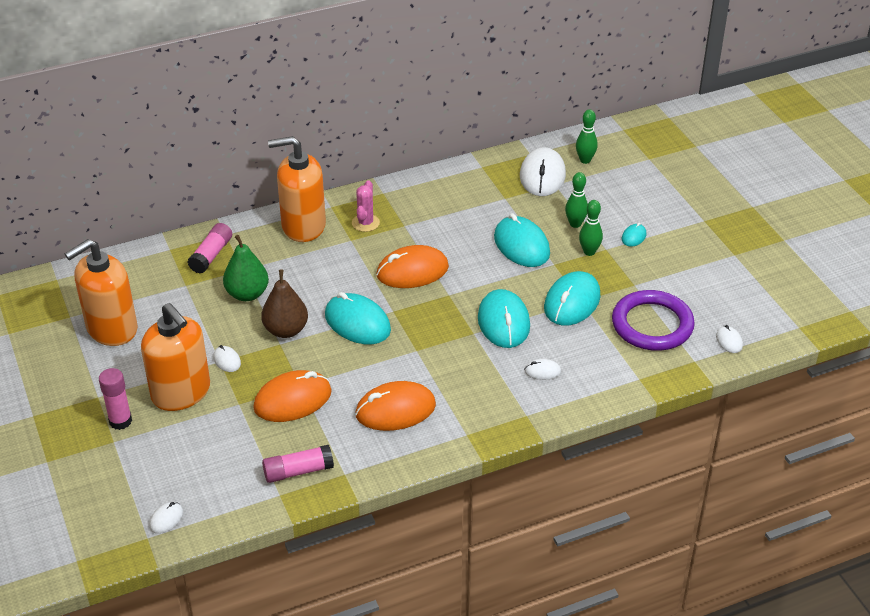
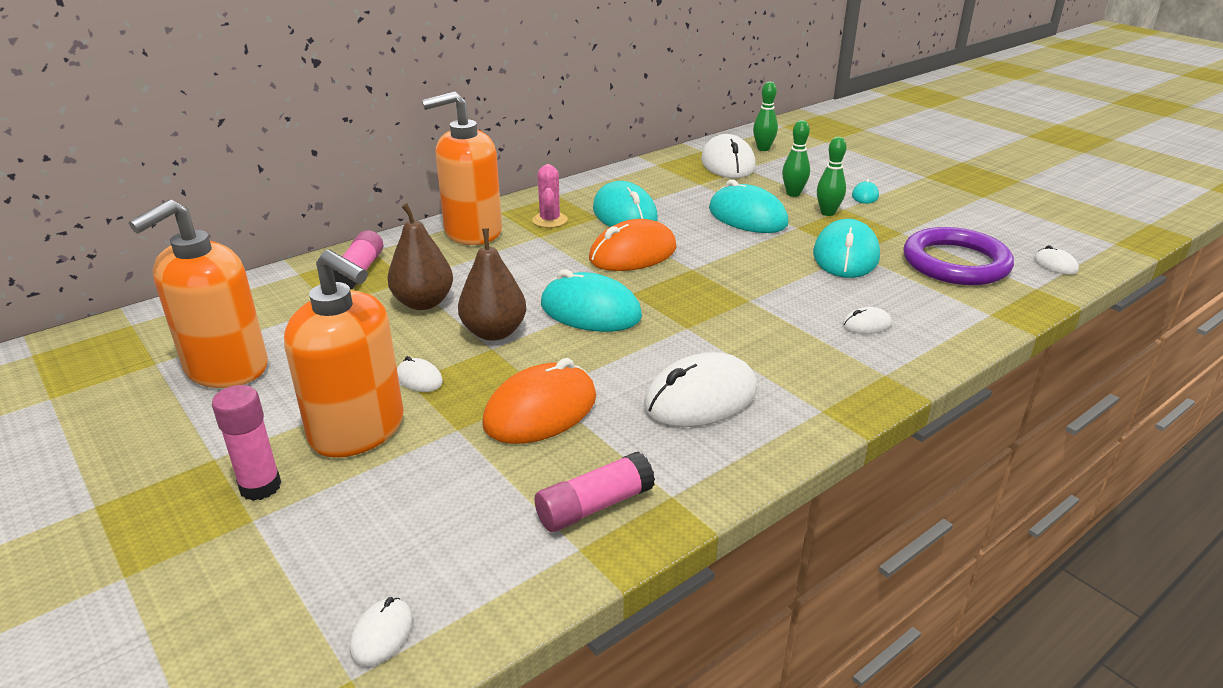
camera: 15 degrees left, 10 degrees down
green pear [223,235,269,301] -> brown pear [387,204,453,310]
orange mouse [355,381,436,431] -> white mouse [644,352,757,427]
turquoise mouse [478,289,530,348] -> turquoise mouse moved to [593,181,658,227]

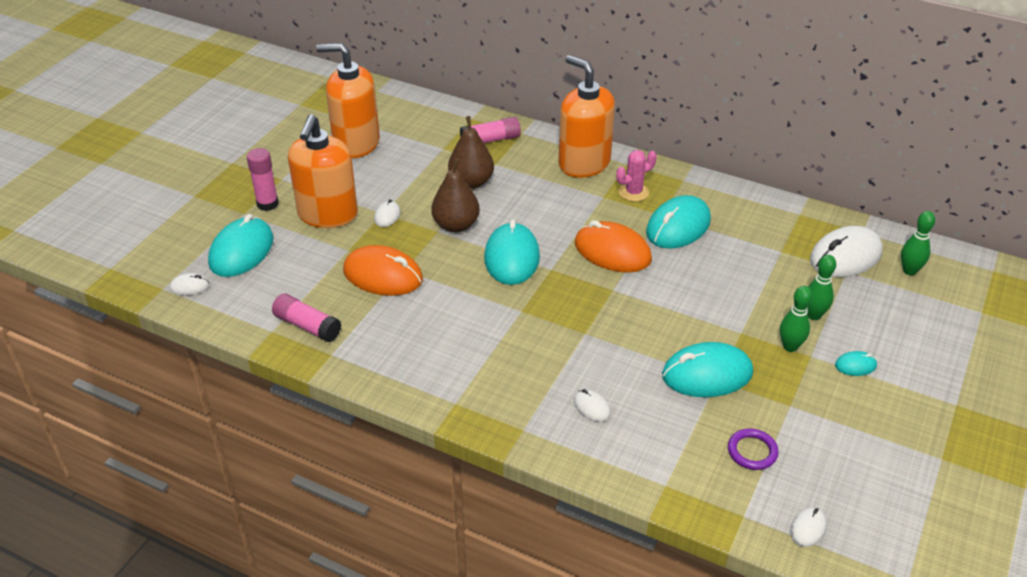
camera: 65 degrees right, 10 degrees up
white mouse [644,352,757,427] -> none
turquoise mouse [709,179,789,233] -> turquoise mouse moved to [208,214,273,277]
purple ring [903,227,1014,285] -> purple ring [728,428,779,470], size x0.48

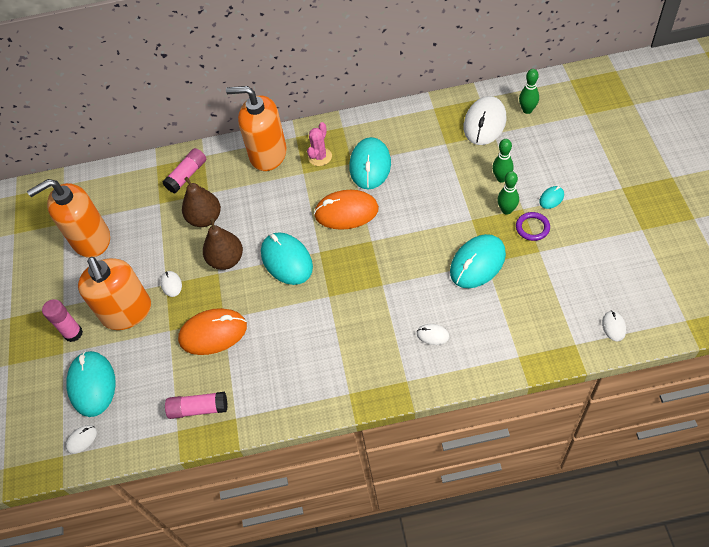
camera: 30 degrees left, 15 degrees up
purple ring [728,428,779,470] -> purple ring moved to [516,212,550,241]

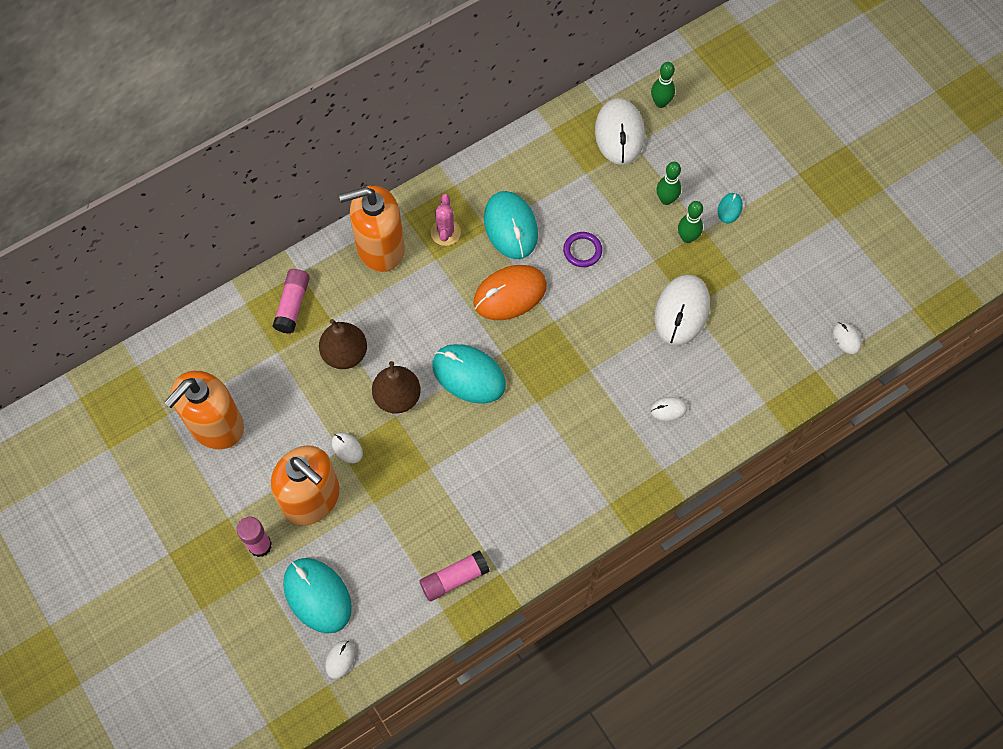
camera: 30 degrees left, 10 degrees up
orange mouse [178,308,247,355] -> none
turquoise mouse [450,234,506,288] -> white mouse [654,274,710,346]
purple ring [516,212,550,241] -> purple ring moved to [563,232,602,267]

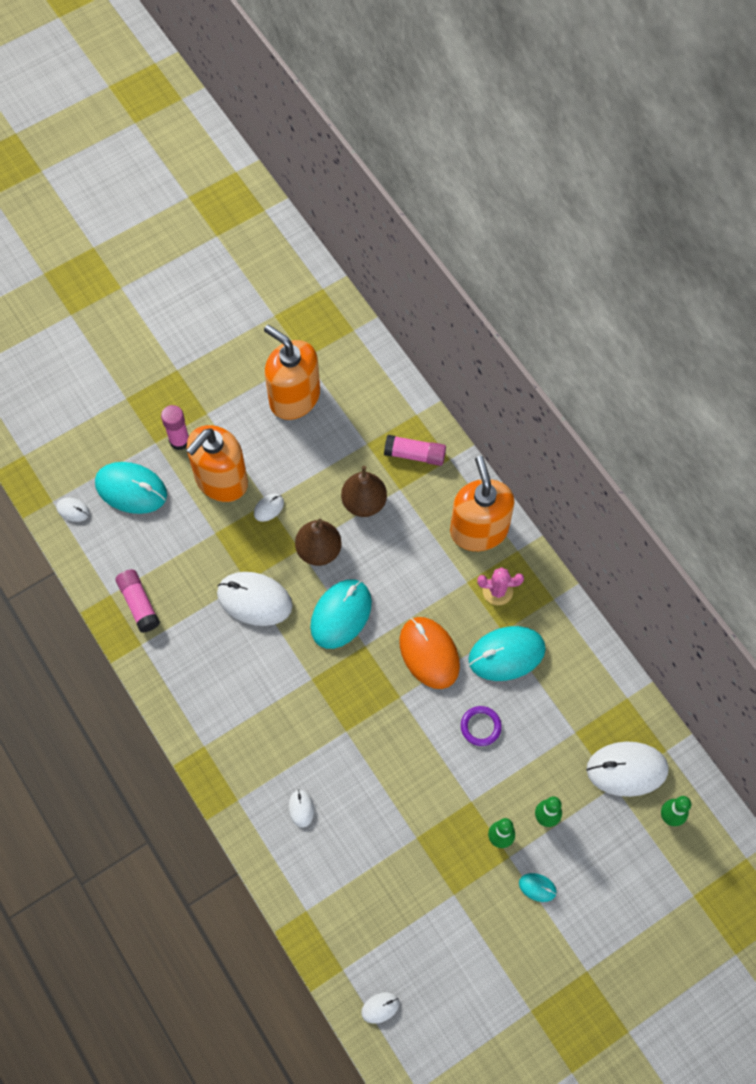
camera: 90 degrees right, 0 degrees up
turquoise mouse [283,558,352,634] -> turquoise mouse turned 60 degrees clockwise [95,462,167,514]
white mouse [654,274,710,346] -> white mouse moved to [217,572,293,626]

